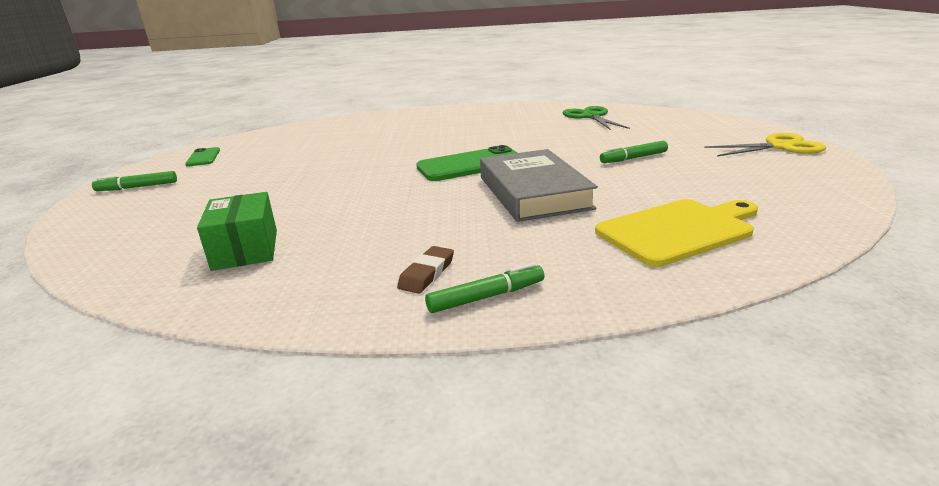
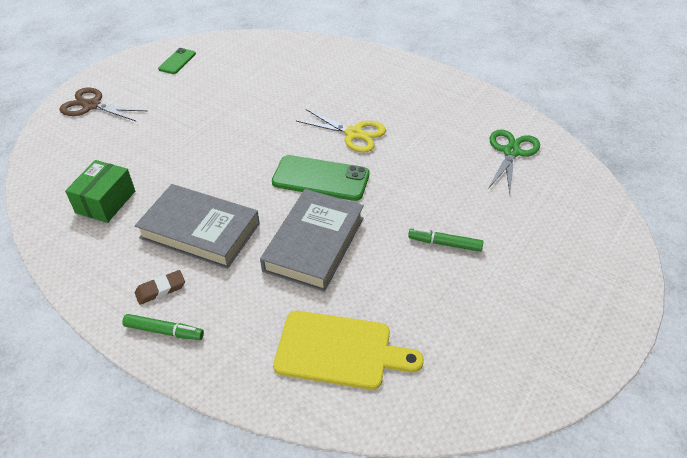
camera: 35 degrees right, 20 degrees up
green marker [92,171,177,191] -> none
yellow scissors [704,133,826,156] -> yellow scissors moved to [296,109,386,153]
none -> brown scissors [59,88,147,122]
none -> grey book [135,184,260,269]

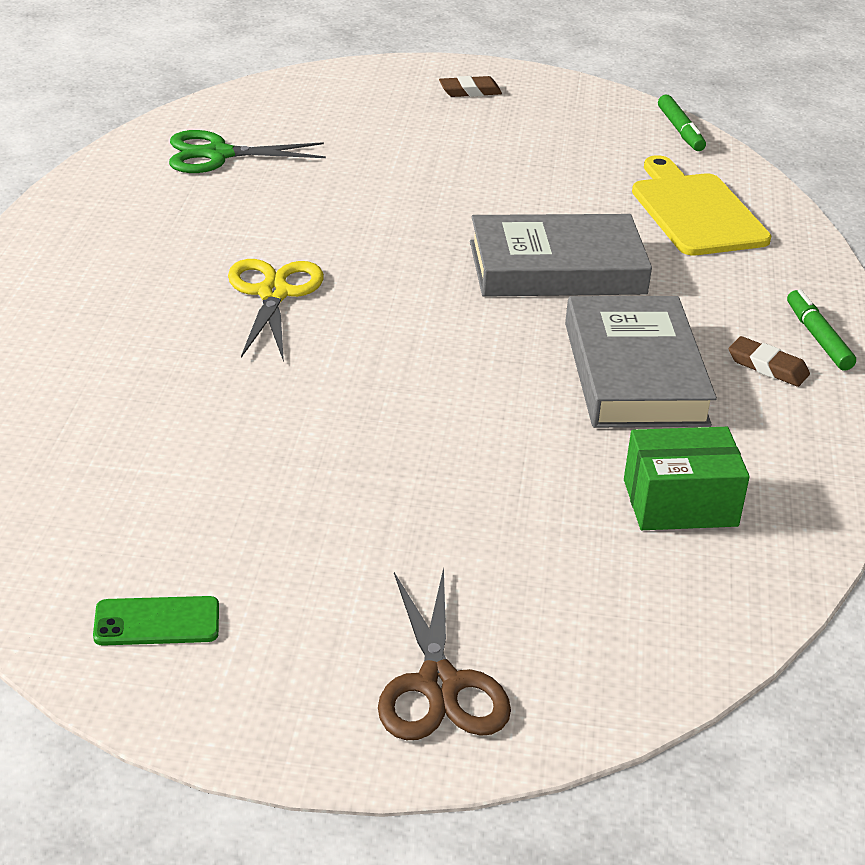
camera: 120 degrees left, 10 degrees down
green phone [272,155,369,201] -> none
green marker [408,228,483,252] -> green marker moved to [658,95,706,151]
none -> brown eraser [439,76,502,97]

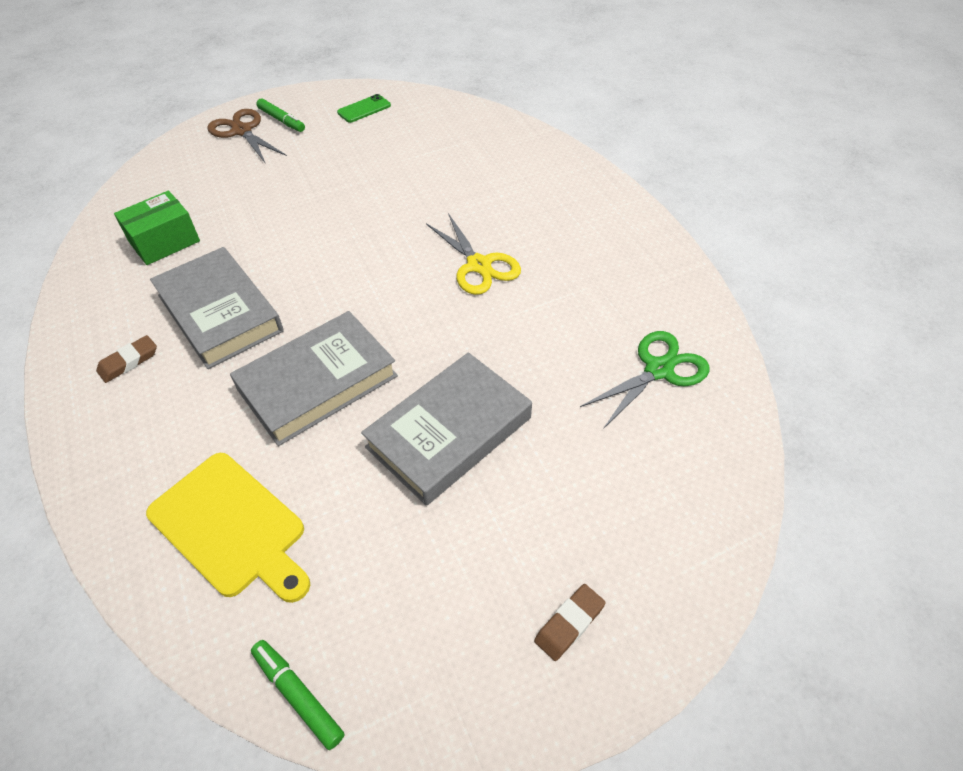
camera: 150 degrees right, 15 degrees up
brown eraser [729,336,810,387] -> brown eraser turned 45 degrees counterclockwise [96,335,157,383]
green marker [787,289,856,371] -> green marker moved to [256,98,305,132]
none -> grey book [361,352,532,506]

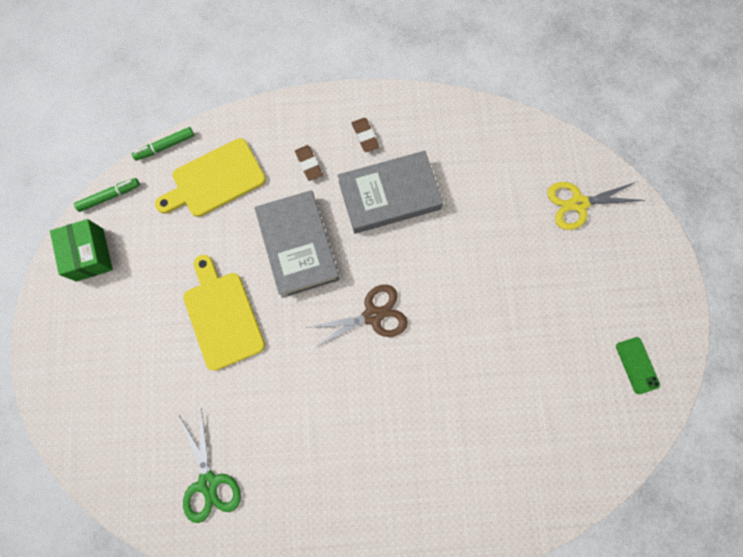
camera: 110 degrees right, 25 degrees up
green box [114,191,200,265] -> green box moved to [50,219,113,282]
brown scissors [207,109,287,164] -> brown scissors moved to [305,285,408,348]
green marker [256,98,305,132] -> green marker moved to [131,127,194,161]
grey book [361,352,532,506] -> yellow cutting board [183,255,265,371]
yellow scissors [426,213,521,295] -> yellow scissors moved to [547,181,645,230]
brown eraser [534,584,606,661] -> brown eraser moved to [295,145,323,181]

